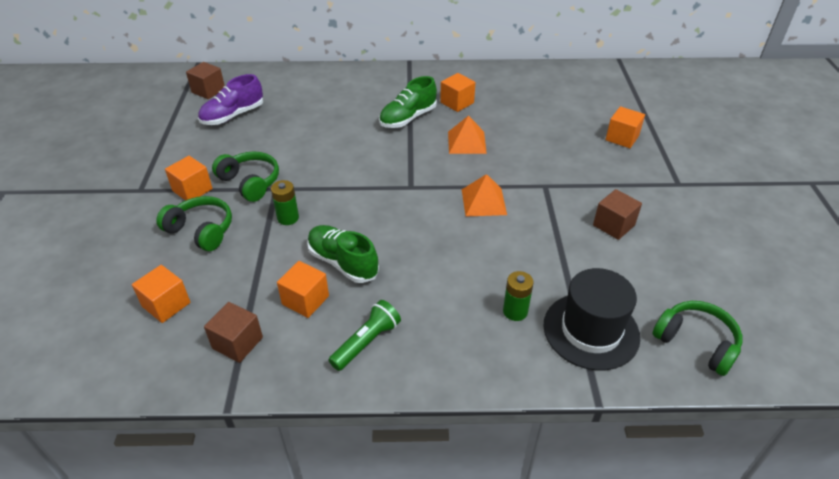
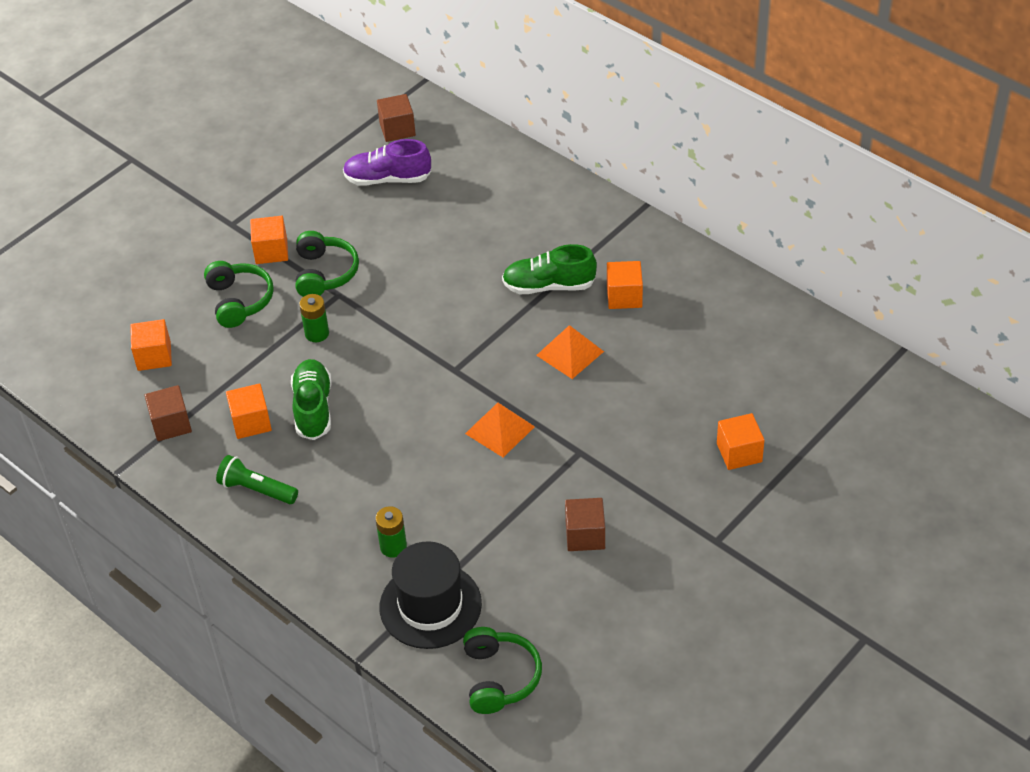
camera: 45 degrees right, 5 degrees up
green flashlight [329,300,401,371] -> green flashlight turned 150 degrees counterclockwise [216,455,298,504]

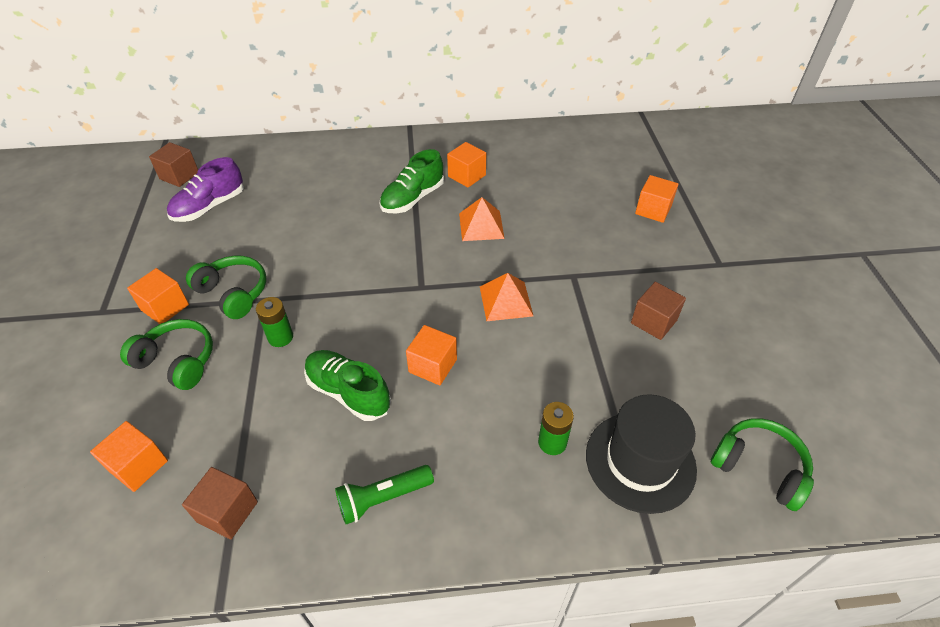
camera: 50 degrees left, 0 degrees up
orange cube [226,383,272,439] -> orange cube moved to [406,325,457,385]

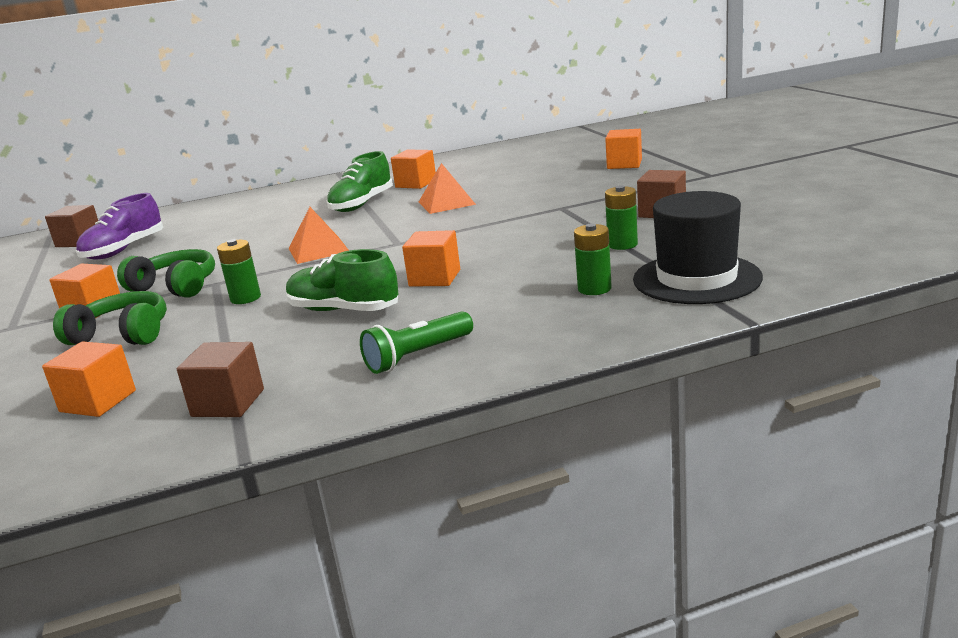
camera: 10 degrees left, 25 degrees down
orange pyramid [480,273,533,321] -> orange pyramid moved to [289,207,349,264]
green headphones [711,418,814,511] -> none
none -> green battery [605,185,638,250]

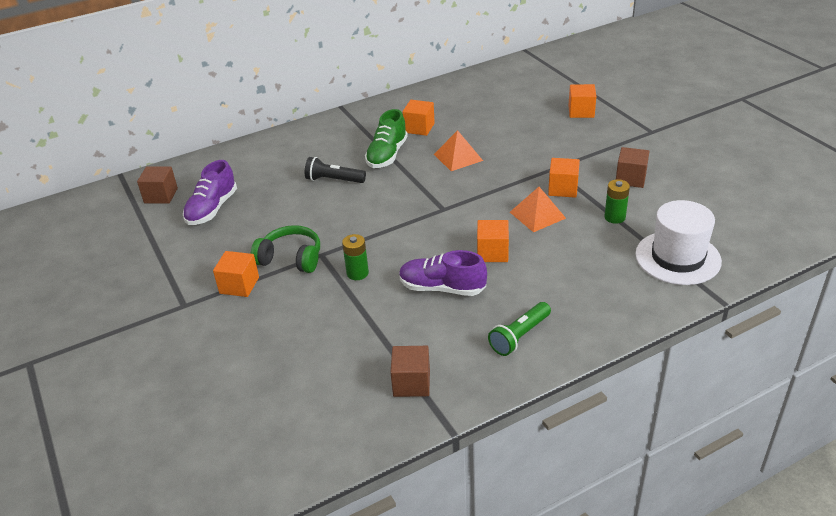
camera: 10 degrees left, 15 degrees up
orange cube [42,342,136,417] -> orange cube moved to [548,158,580,198]
green headphones [53,291,167,345] -> none
green shoe [286,249,398,311] -> purple shoe [399,250,487,296]
orange pyramid [289,207,349,264] -> orange pyramid moved to [510,187,566,232]
green battery [574,223,612,295] -> none
black hat [633,191,763,304] -> white hat [635,200,722,285]
none -> black flashlight [305,157,366,183]

